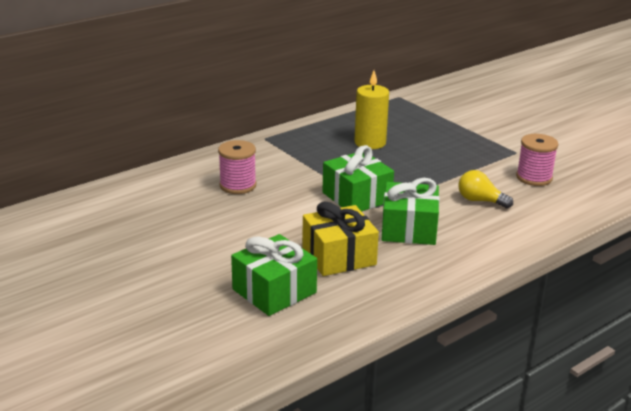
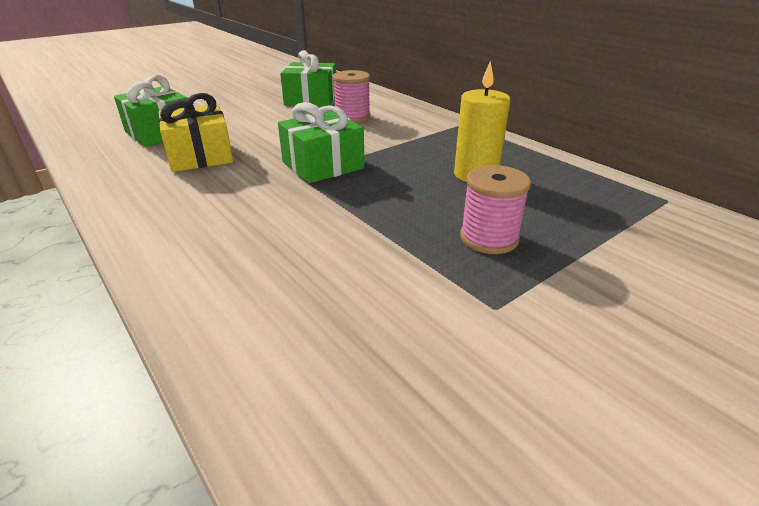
camera: 90 degrees right, 5 degrees up
green gift [382,178,440,245] -> green gift moved to [280,50,336,107]
yellow light bulb [458,170,513,208] -> none
pink spool [516,134,558,186] -> pink spool moved to [460,165,531,254]

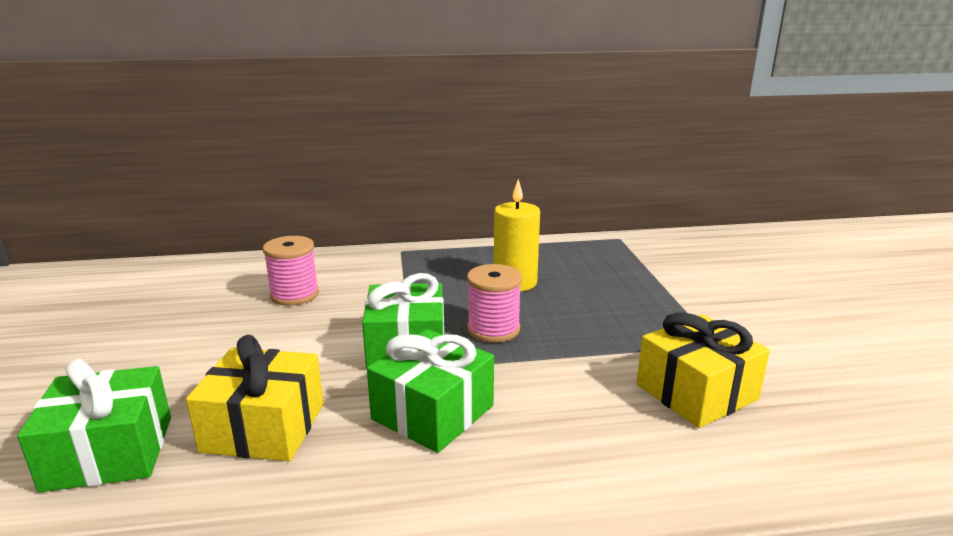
camera: 60 degrees left, 10 degrees down
green gift [280,50,336,107] -> green gift moved to [367,329,494,453]
pink spool [460,165,531,254] -> pink spool moved to [467,264,522,343]
none -> yellow gift [636,312,770,428]

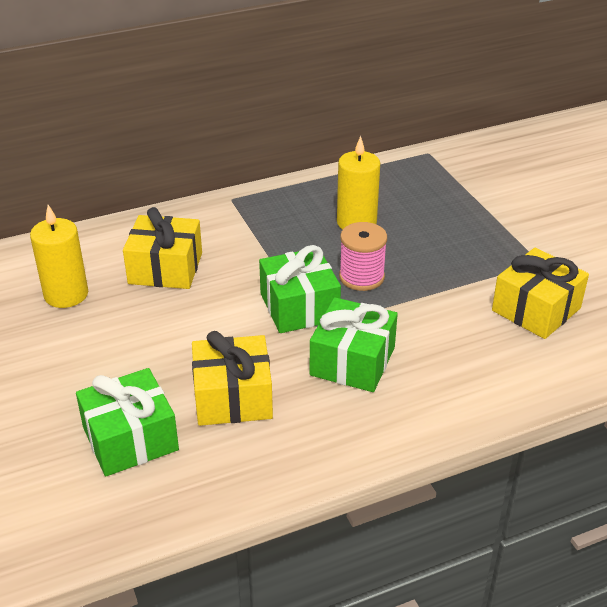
camera: 15 degrees left, 15 degrees up
pink spool [263,236,319,306] -> yellow gift [123,207,202,289]
none -> yellow candle [30,205,88,308]

